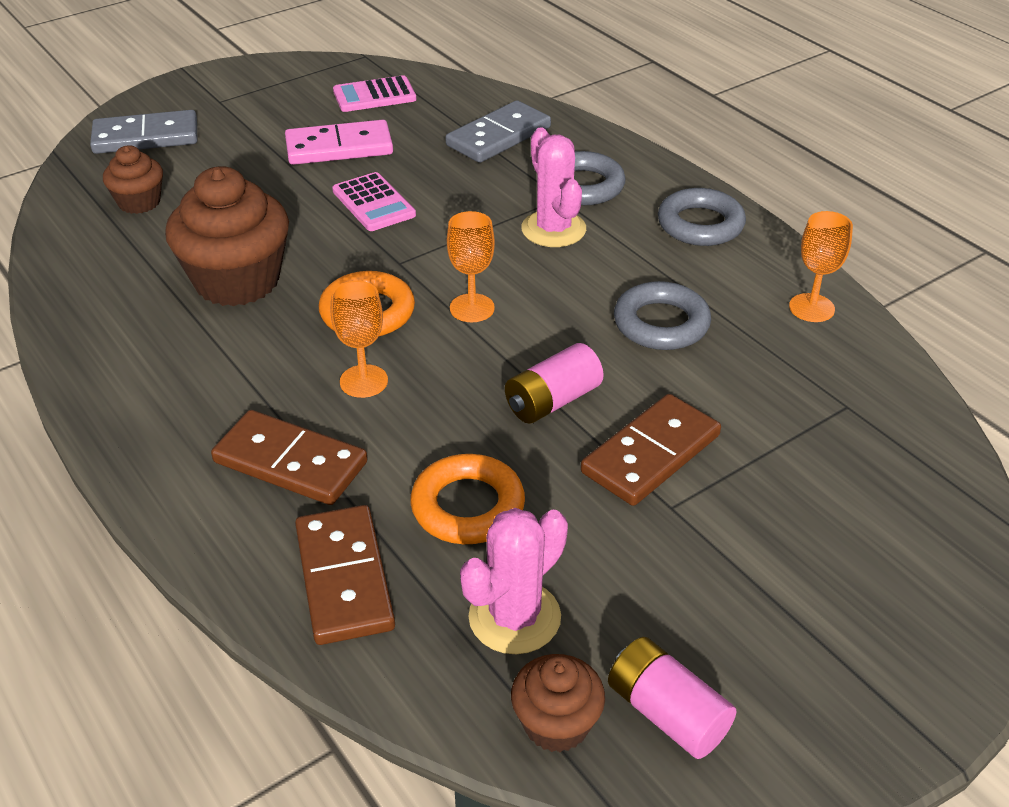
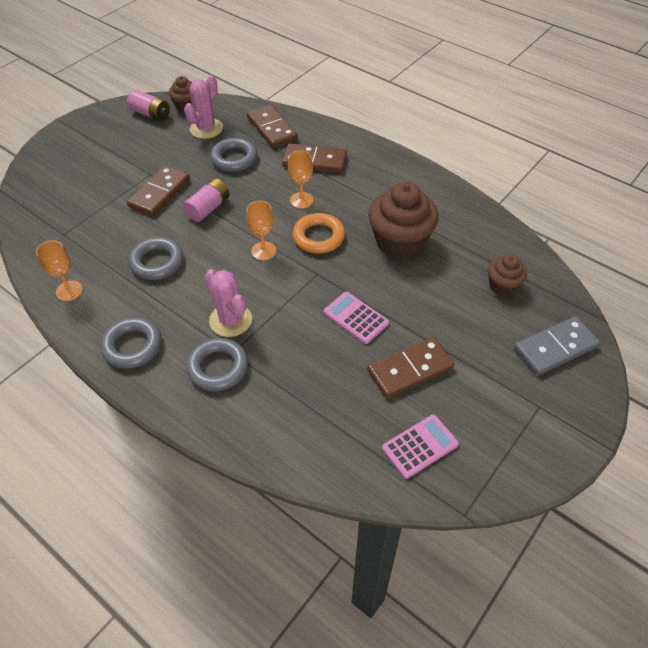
camera: 165 degrees right, 10 degrees up
pink domino [285,120,393,165] -> brown domino [367,337,454,398]
orange ring [410,454,525,544] -> grey ring [210,138,257,172]
grey domino [445,100,551,163] -> none

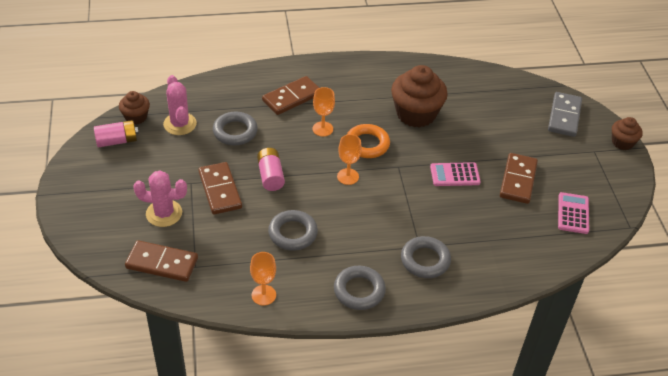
camera: 50 degrees left, 5 degrees down
pink cactus [205,269,252,337] -> pink cactus moved to [133,170,187,227]
brown domino [247,104,298,148] -> brown domino moved to [125,240,198,282]
brown cupcake [488,255,527,296] -> brown cupcake moved to [612,117,642,150]

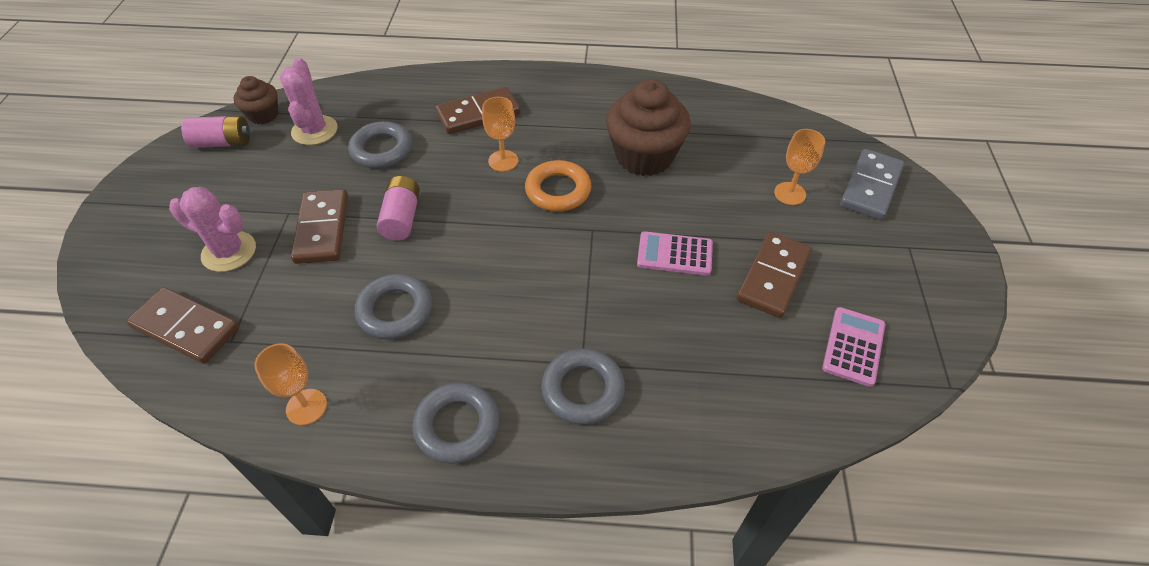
camera: 15 degrees right, 5 degrees up
orange goblet [337,134,362,185] -> orange goblet moved to [774,129,825,205]
brown cupcake [612,117,642,150] -> none

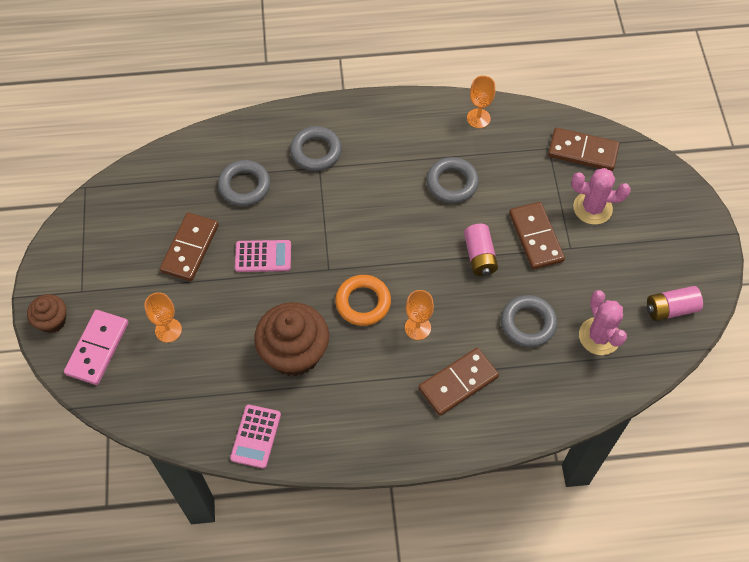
camera: 170 degrees right, 10 degrees up
brown cupcake [233,76,279,124] -> brown cupcake moved to [27,294,66,333]
grey ring [412,382,499,464] -> grey ring moved to [218,160,270,206]
pink calculator [822,307,885,387] -> pink calculator moved to [230,404,281,469]
grey domino [840,149,904,220] -> pink domino [64,310,129,385]

